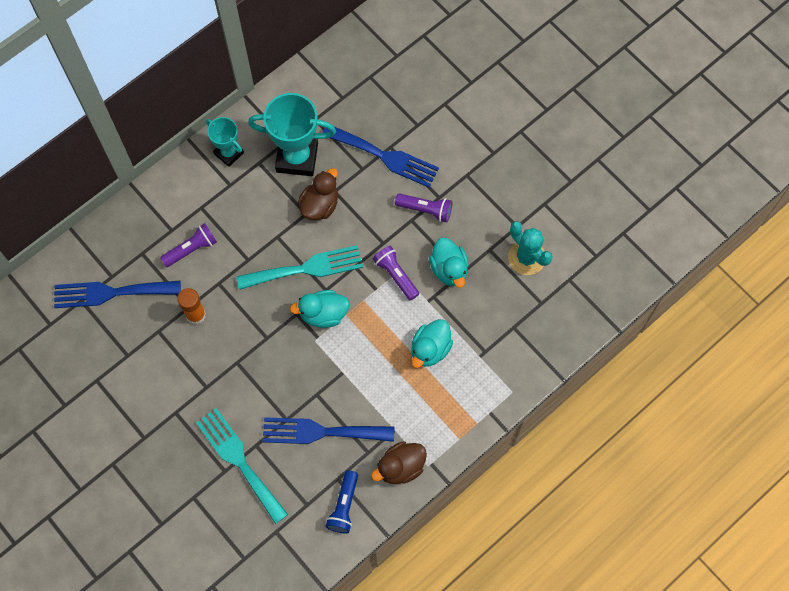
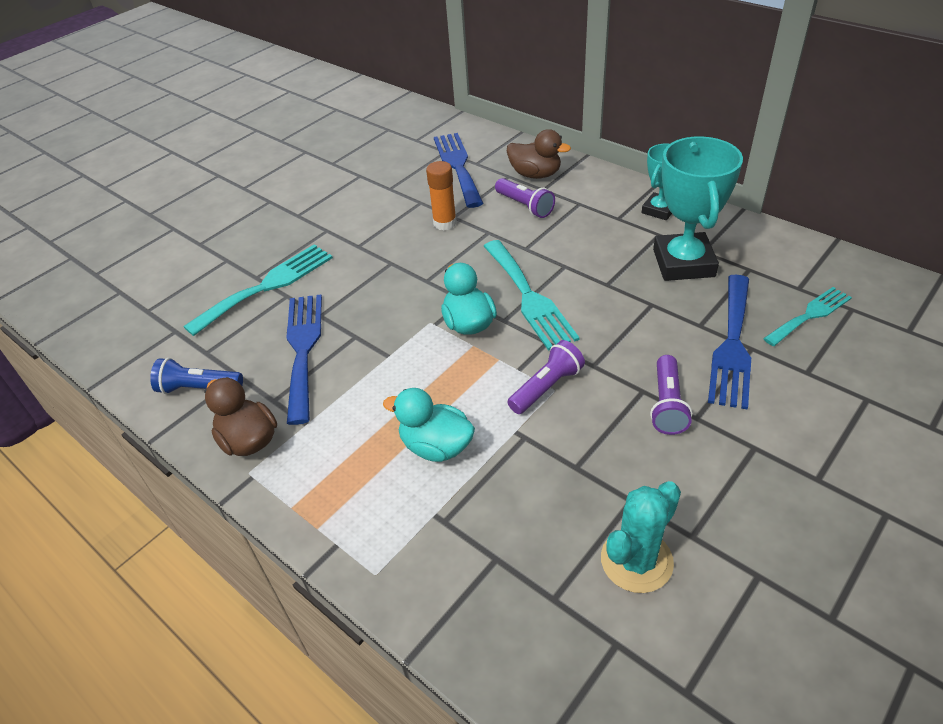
camera: 85 degrees right, 25 degrees down
brown duck [298,168,338,220] -> brown duck moved to [507,129,571,179]
turquoise duck [429,238,469,288] -> none
none -> turquoise fork [763,287,852,346]

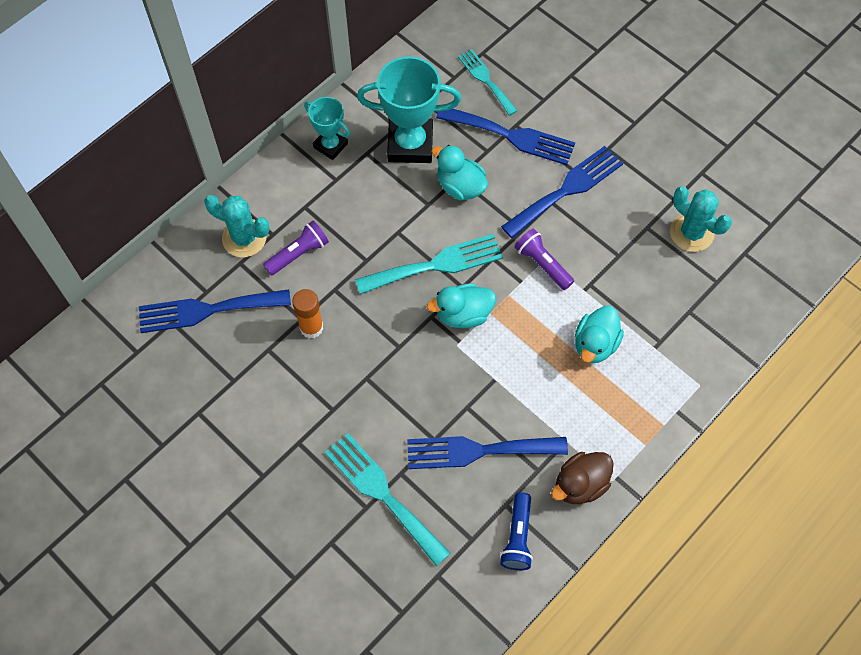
camera: 90 degrees left, 20 degrees up
brown duck [507,129,571,179] -> turquoise cactus [204,195,270,257]
purple flashlight [650,355,692,435] -> blue fork [501,146,623,238]
none -> turquoise duck [431,145,488,201]

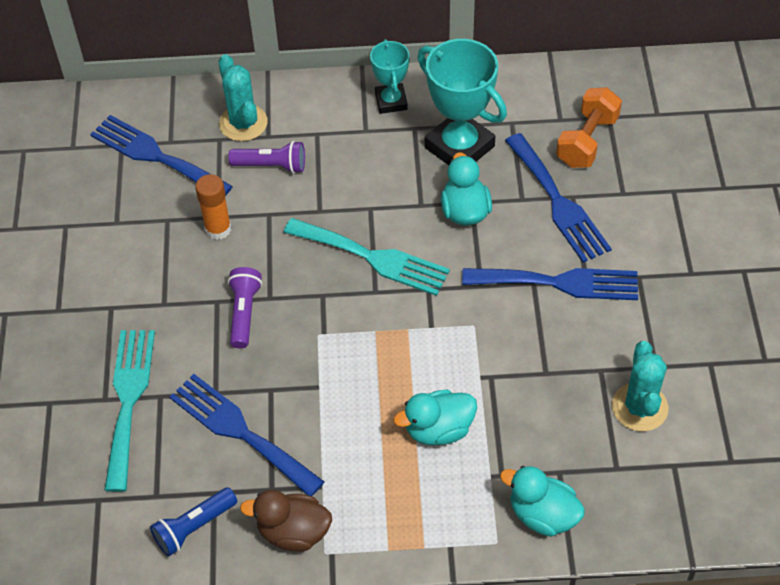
camera: 45 degrees right, 10 degrees down
turquoise duck [426,284,496,328] -> turquoise duck moved to [500,466,585,537]
turquoise fork [458,49,517,116] -> orange dumbbell [556,87,622,168]
purple flashlight [514,229,574,290] -> purple flashlight moved to [228,267,262,349]

